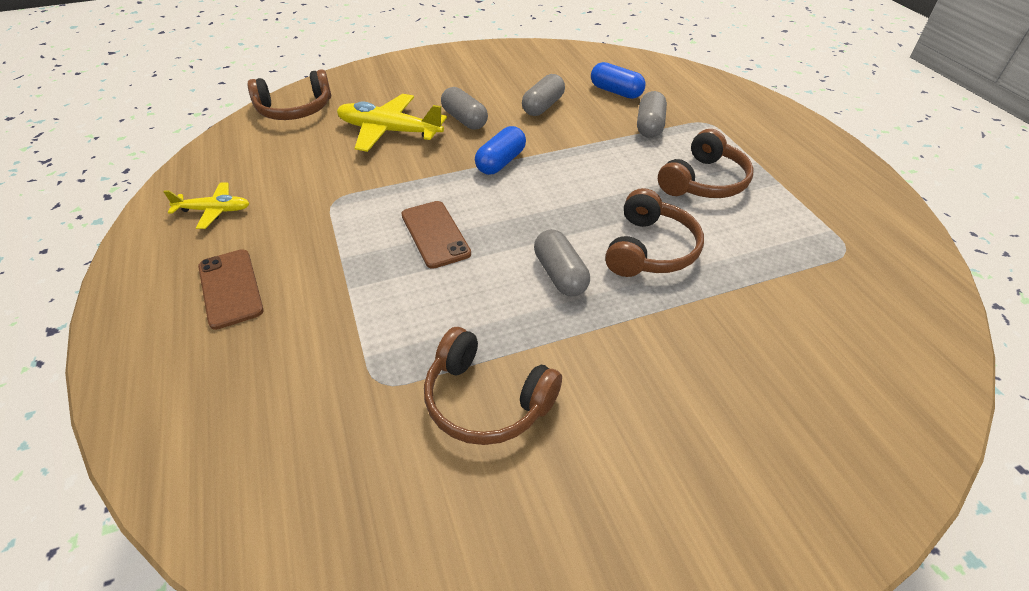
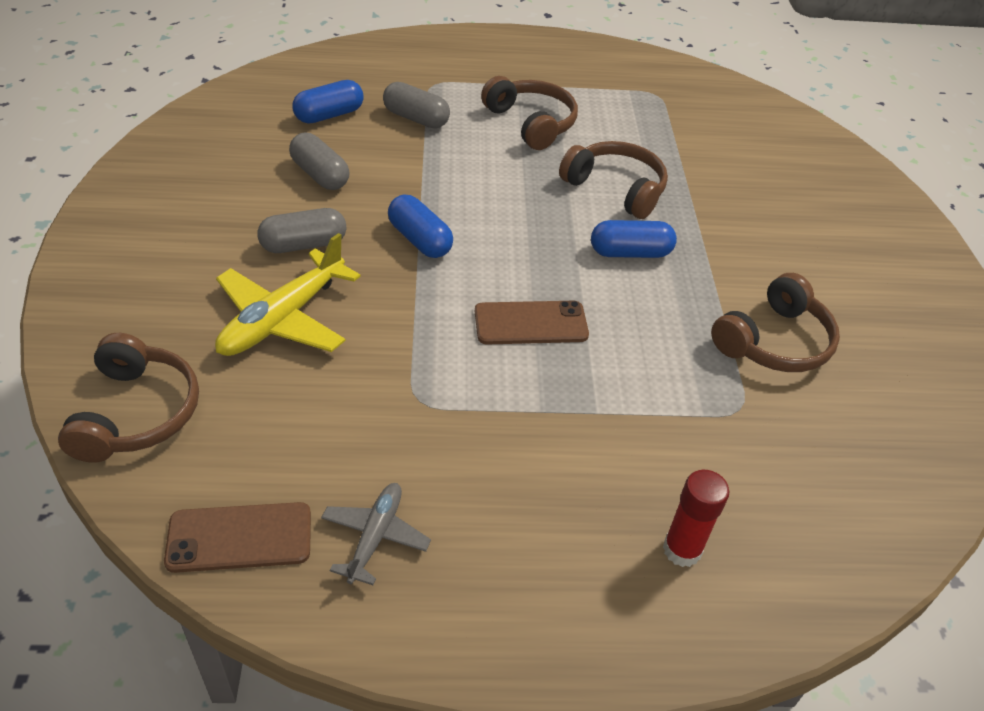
camera: 75 degrees left, 0 degrees up
yellow plane [163,183,250,229] -> grey plane [321,483,431,585]
brown phone [198,249,264,330] -> brown phone moved to [164,502,311,573]
grey capsule [534,229,590,296] -> blue capsule [591,220,677,258]
none -> red glue stick [663,470,729,567]

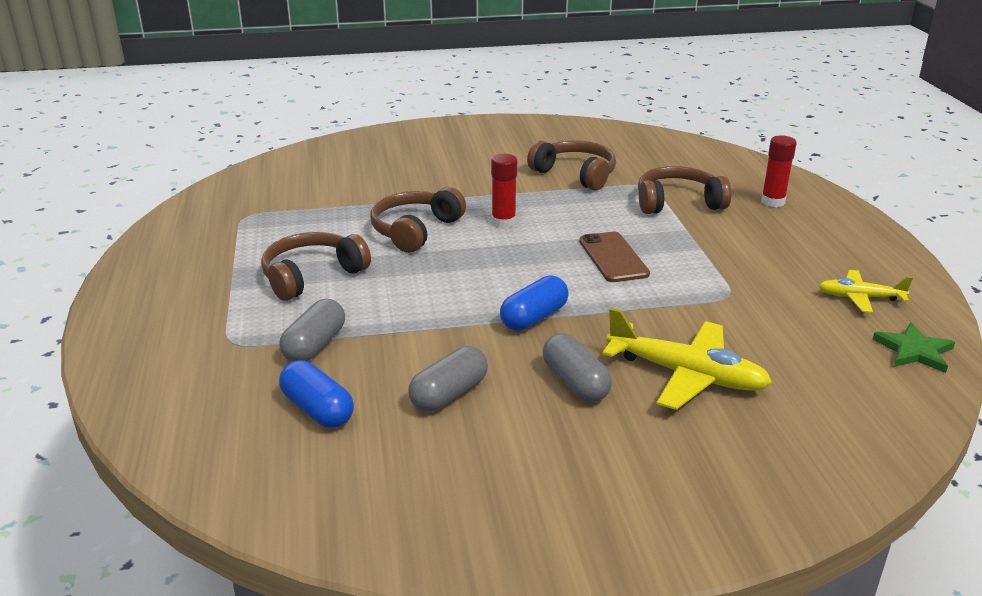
camera: 95 degrees left, 15 degrees down
brown headphones [58,333,199,463] -> brown headphones moved to [638,166,731,214]
brown phone [164,502,311,573] -> green star [872,322,955,373]
grey plane [321,483,431,585] -> yellow plane [819,270,913,313]
blue capsule [591,220,677,258] -> red glue stick [491,154,517,228]

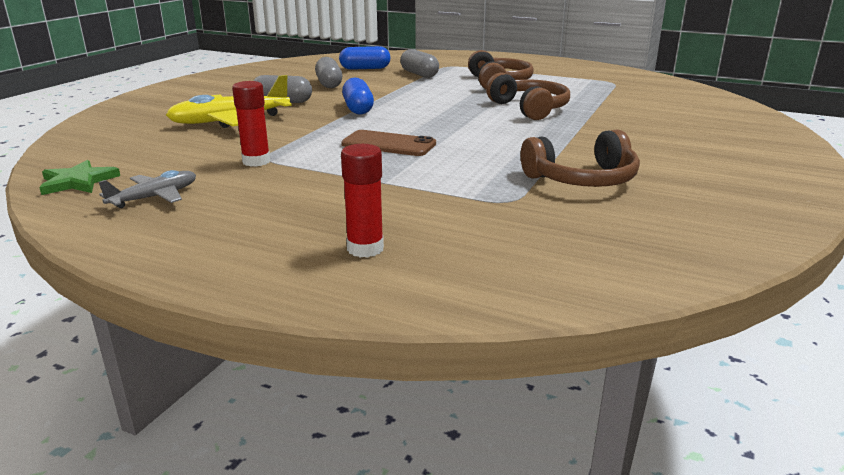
camera: 125 degrees right, 5 degrees down
red glue stick [491,154,517,228] -> red glue stick moved to [232,81,271,167]
brown headphones [638,166,731,214] -> none
yellow plane [819,270,913,313] -> grey plane [99,170,196,208]

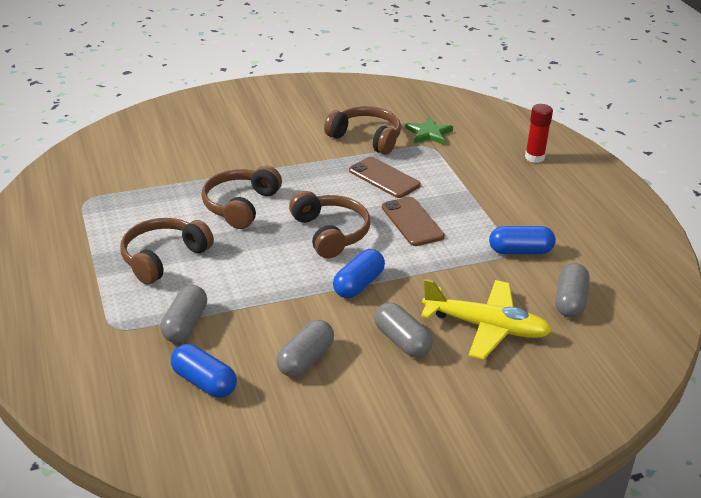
camera: 135 degrees left, 10 degrees up
green star [39,160,120,195] -> green star moved to [405,117,453,145]
grey plane [99,170,196,208] -> none
red glue stick [232,81,271,167] -> blue capsule [489,226,556,254]
none -> brown headphones [289,191,370,258]
none -> brown phone [349,157,421,198]
none -> grey capsule [555,263,590,318]

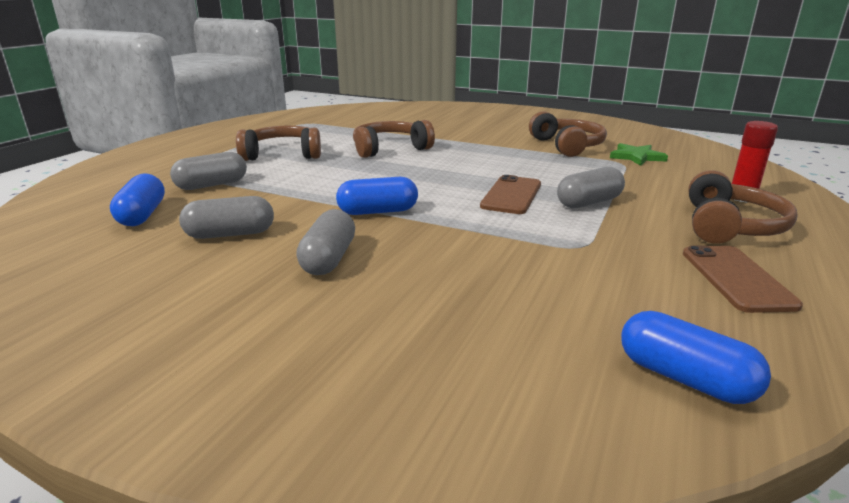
camera: 45 degrees right, 10 degrees down
brown headphones [289,191,370,258] -> brown headphones moved to [688,170,798,244]
brown phone [349,157,421,198] -> brown phone moved to [683,245,803,313]
yellow plane [421,279,552,360] -> none
blue capsule [489,226,556,254] -> blue capsule moved to [621,311,771,404]
grey capsule [555,263,590,318] -> grey capsule moved to [557,167,625,208]

